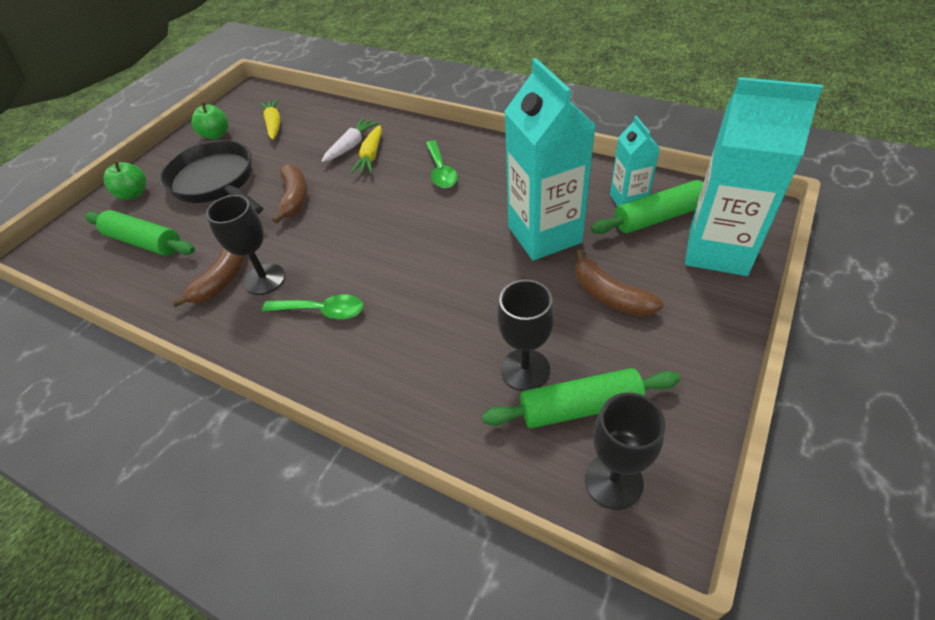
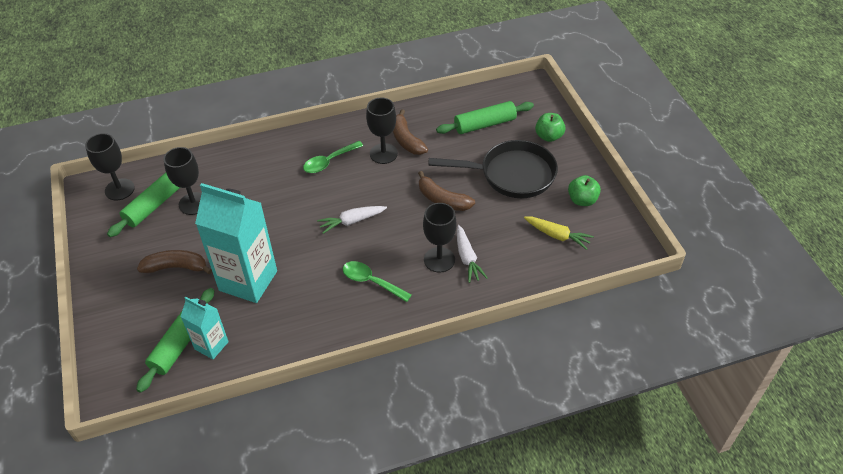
camera: 130 degrees right, 0 degrees up
yellow carrot [351,125,382,174] -> black goblet [423,203,457,273]
turquoise carton [685,77,823,276] -> none
none -> white carrot [317,206,387,234]

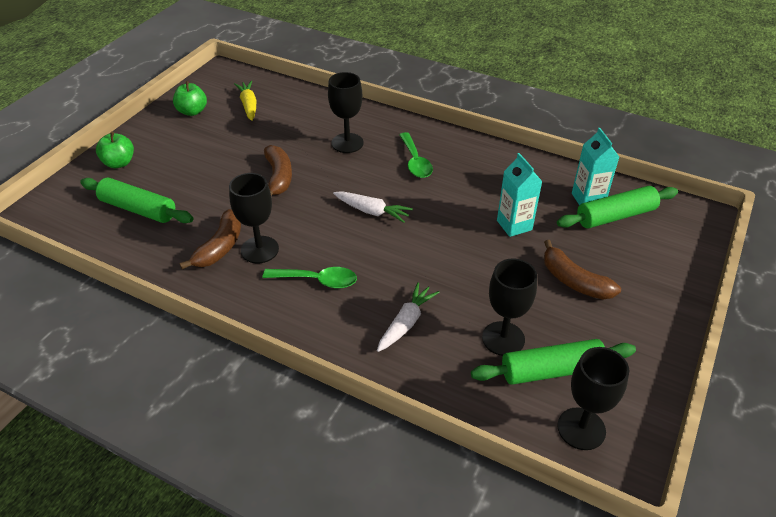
camera: 135 degrees left, 5 degrees down
turquoise carton [195,183,277,303] -> turquoise carton [497,153,543,237], size x0.53
black pan [428,140,558,198] -> none
white carrot [457,225,488,283] -> white carrot moved to [377,282,439,352]

